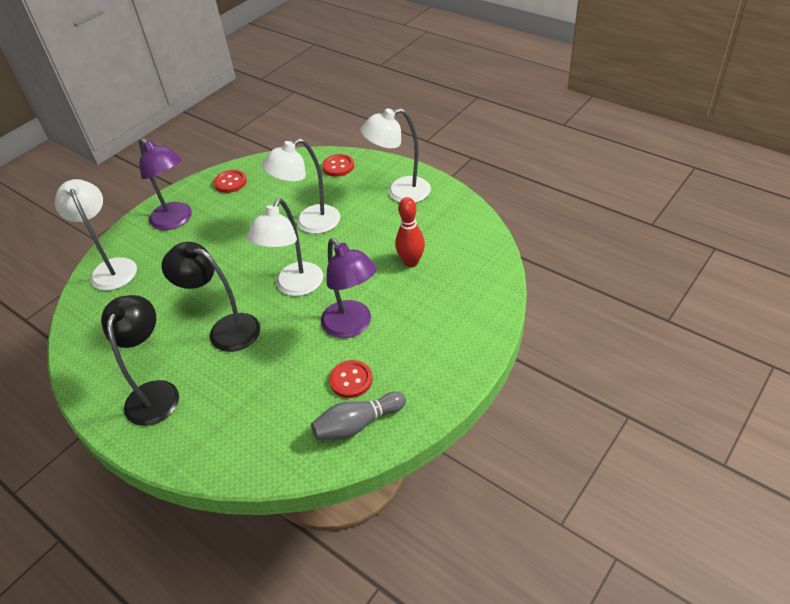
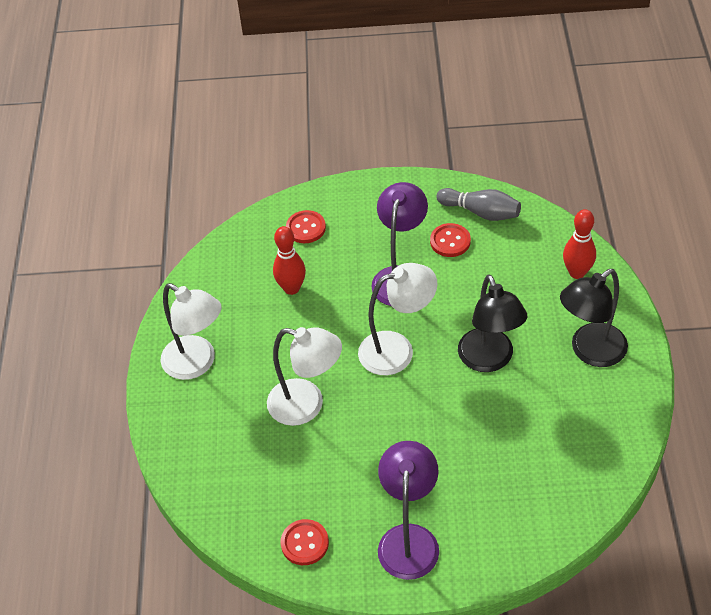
camera: 130 degrees left, 5 degrees up
white lamp [55,179,137,291] -> none
red button [322,154,354,177] -> red button moved to [286,210,326,243]
none -> red bowling pin [563,209,596,279]

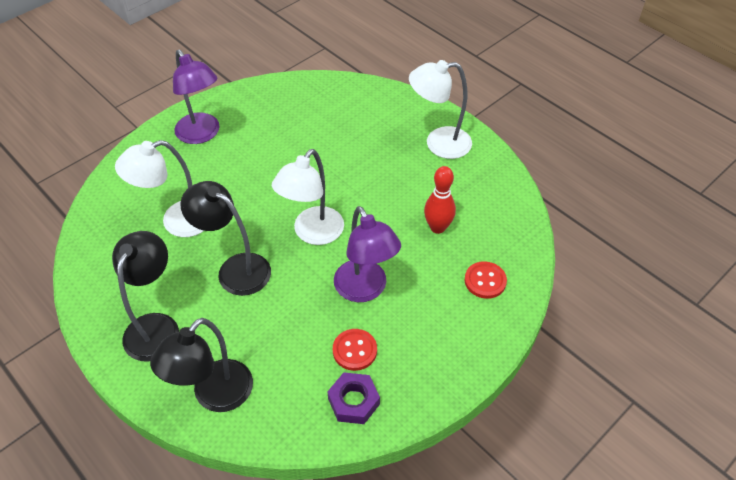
camera: 135 degrees right, 0 degrees up
white lamp [267,327,342,426] -> white lamp moved to [115,140,204,237]
red button [281,519,329,565] -> none
grey bowling pin [436,188,521,221] -> purple nut [327,372,380,424]
red bowling pin [563,209,596,279] -> black lamp [150,318,253,412]

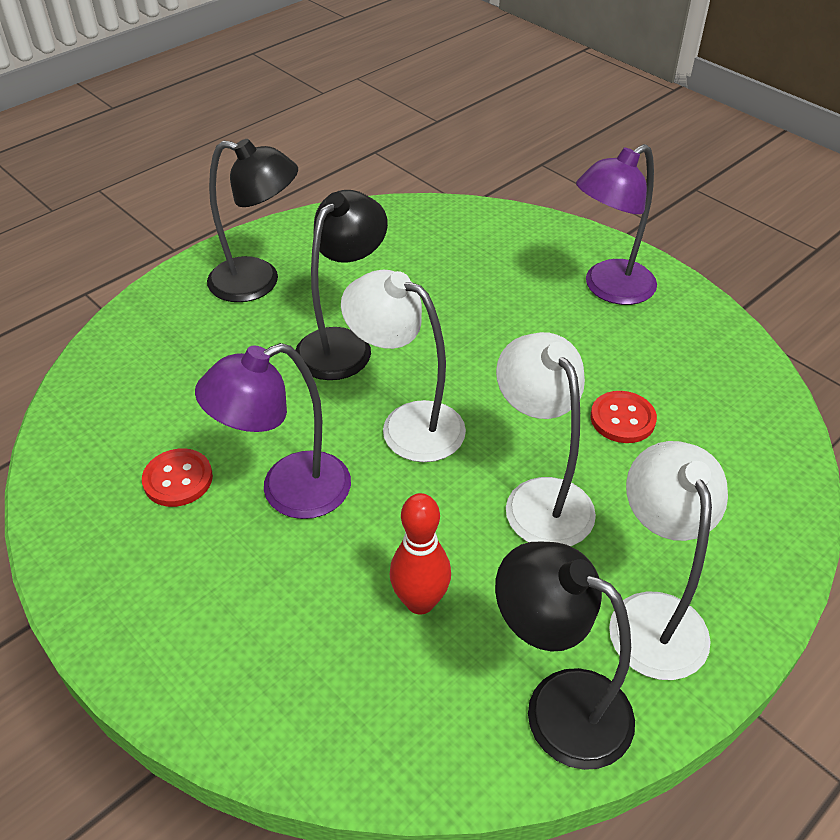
camera: 90 degrees right, 5 degrees down
white lamp [115,140,204,237] -> white lamp moved to [496,332,596,546]
black lamp [150,318,253,412] -> black lamp moved to [495,542,635,770]
purple nut [327,372,380,424] -> none
red button [465,261,507,299] -> red button moved to [591,391,657,443]

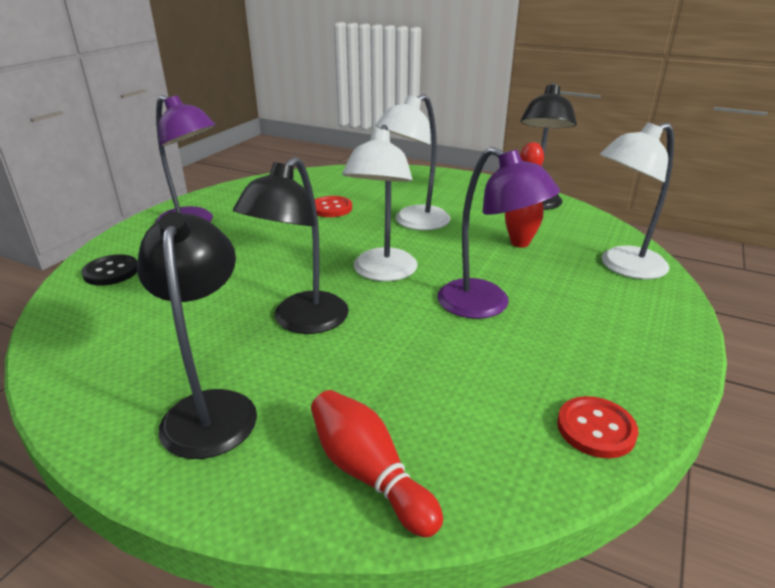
camera: 110 degrees left, 15 degrees down
red button [142,449,213,507] -> red button moved to [557,396,639,458]
black lamp [296,190,388,380] -> black lamp turned 75 degrees counterclockwise [233,157,349,334]
white lamp [609,441,728,680] -> white lamp moved to [600,122,674,279]
none -> black button [82,254,137,286]
none -> red bowling pin [311,390,443,538]

